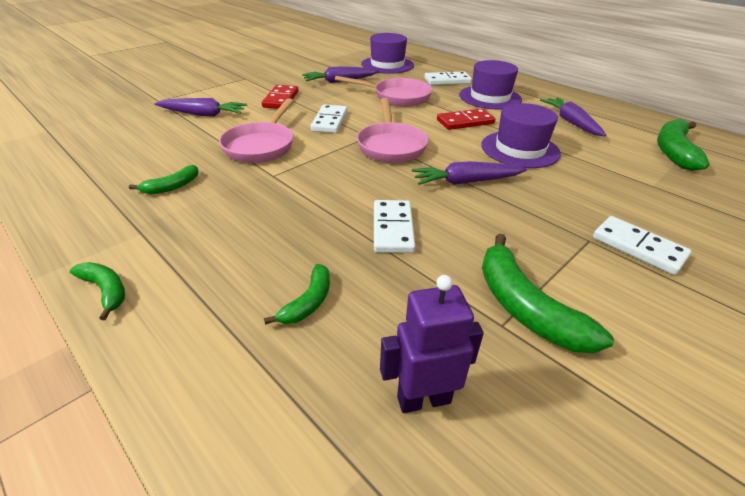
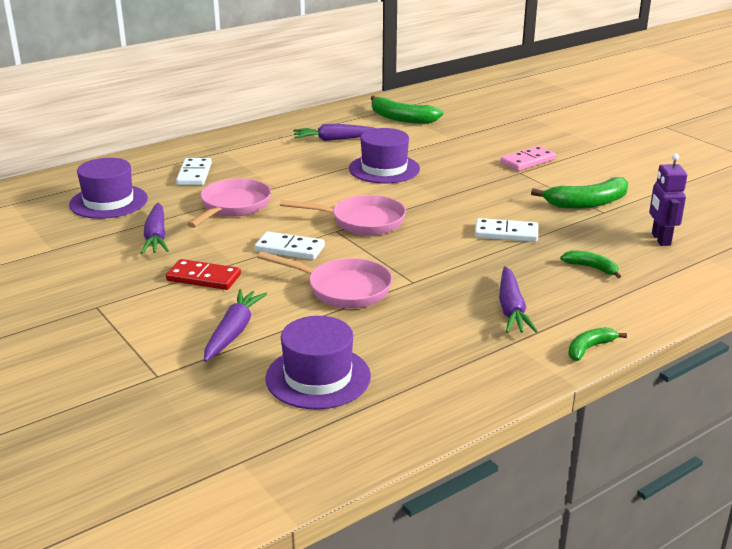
camera: 80 degrees left, 10 degrees down
green banana [129,165,199,194] -> none
purple carrot [412,161,527,185] -> purple carrot moved to [499,266,538,333]
red domino [437,109,495,130] -> none
purple hat [459,60,522,110] -> purple hat moved to [265,316,371,409]
white domino [593,216,692,275] -> pink domino [500,146,556,171]

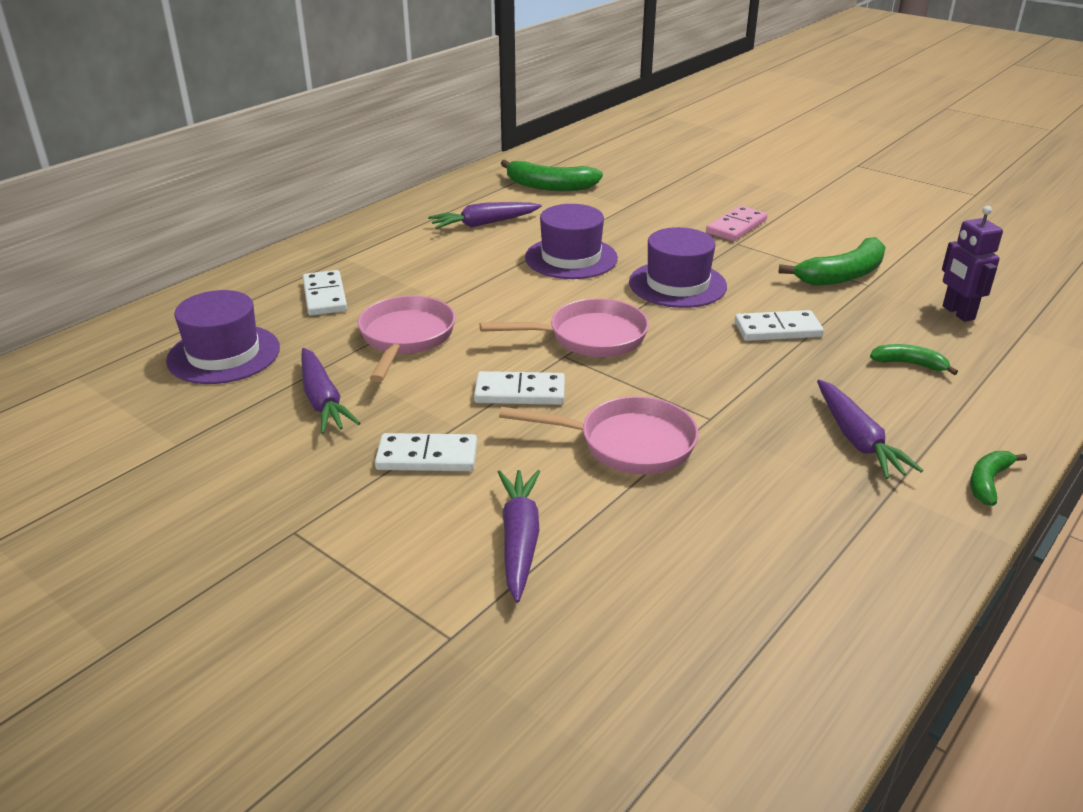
camera: 15 degrees left, 5 degrees up
red domino [166,259,241,290] -> white domino [375,433,477,471]
purple hat [265,316,371,409] -> purple hat moved to [629,227,727,308]

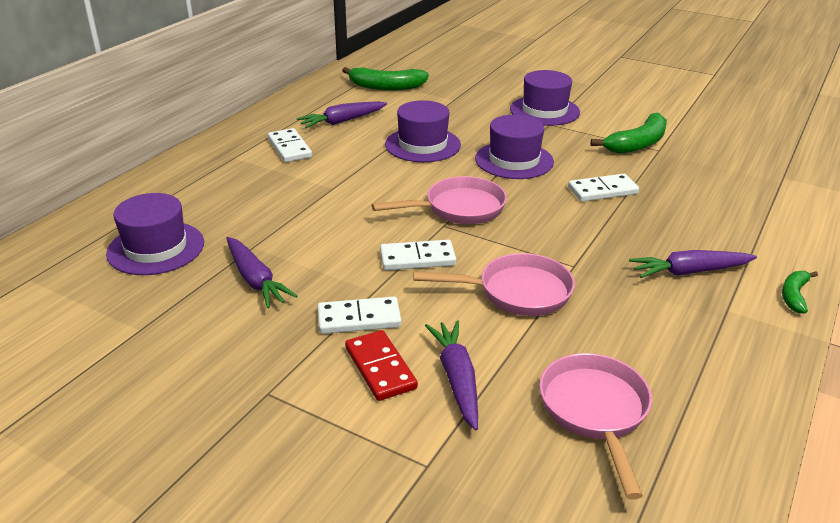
camera: 10 degrees left, 0 degrees up
white domino [303,270,347,316] -> white domino moved to [268,128,312,162]
pink pan [358,296,456,382] -> pink pan moved to [539,353,652,500]
pink domino [706,206,767,241] -> purple hat [510,70,580,126]
purple carrot [817,379,923,479] -> purple carrot turned 105 degrees clockwise [629,250,757,278]
green banana [870,344,958,375] -> none
purple robot [942,206,1003,322] -> none
none -> red domino [345,330,418,401]

